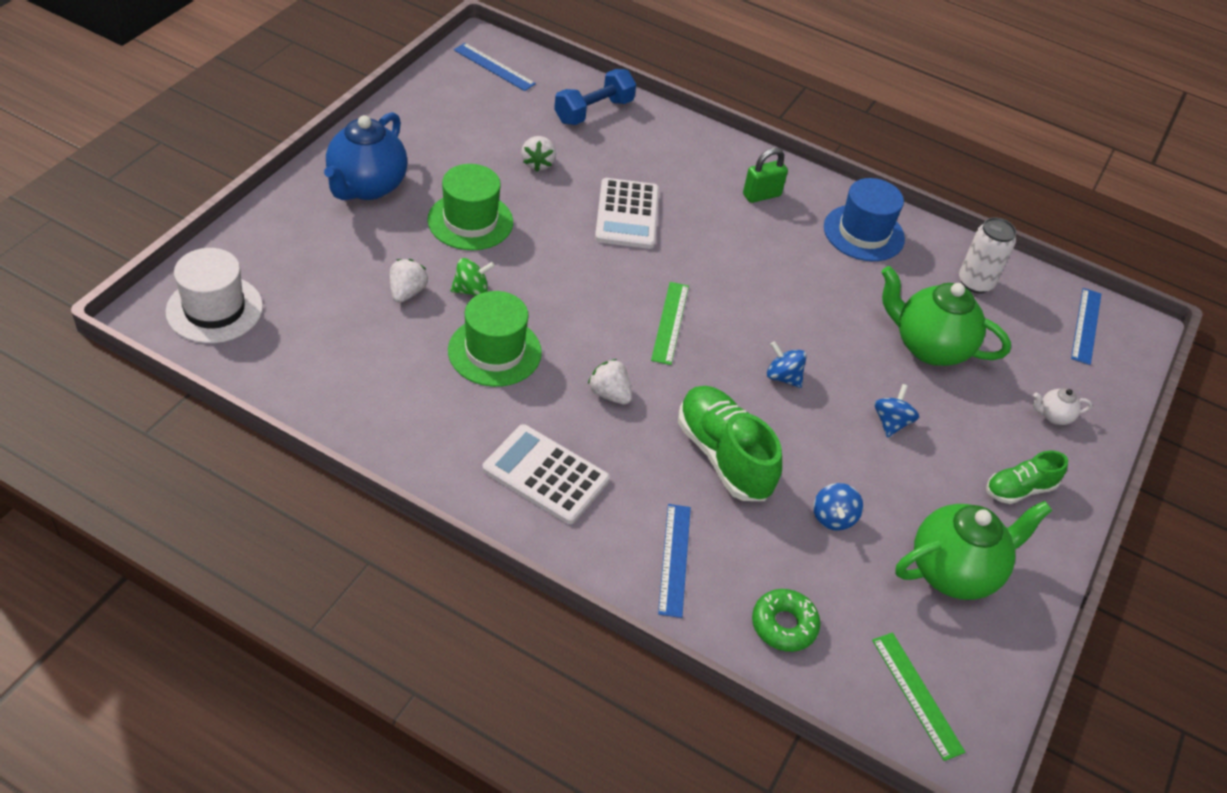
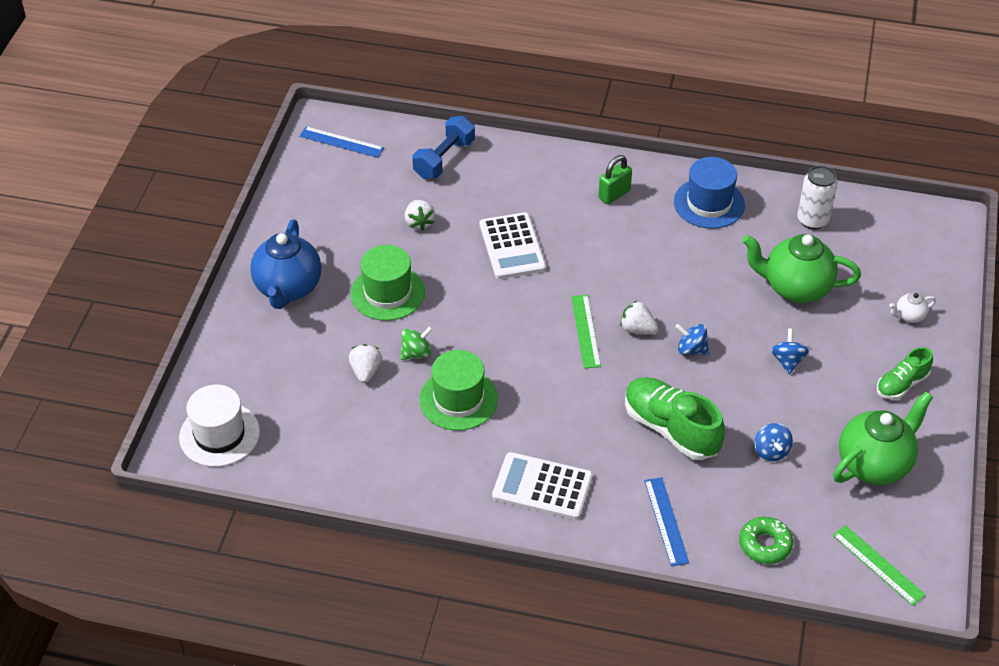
camera: 10 degrees left, 0 degrees up
white strawberry [588,359,632,405] -> white strawberry moved to [620,301,658,334]
blue ruler [1071,288,1101,365] -> none

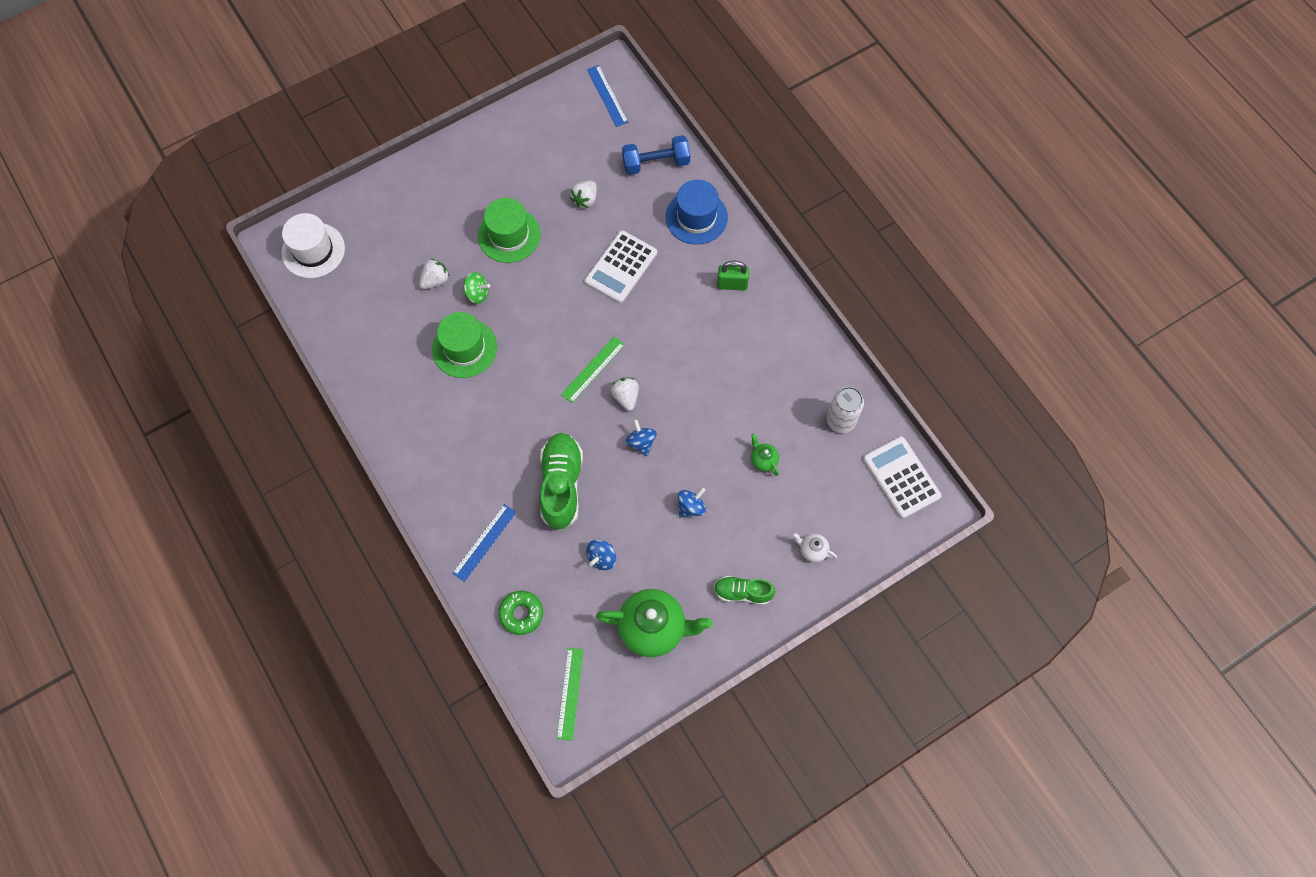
camera: 45 degrees right, 20 degrees up
blue teapot [250,219,321,309] -> none
white calculator [492,452,593,520] -> white calculator moved to [863,436,942,519]
blue hat [674,157,745,229] -> blue hat moved to [665,180,728,245]
green teapot [742,234,861,303] -> green teapot [751,433,779,476], size x0.44

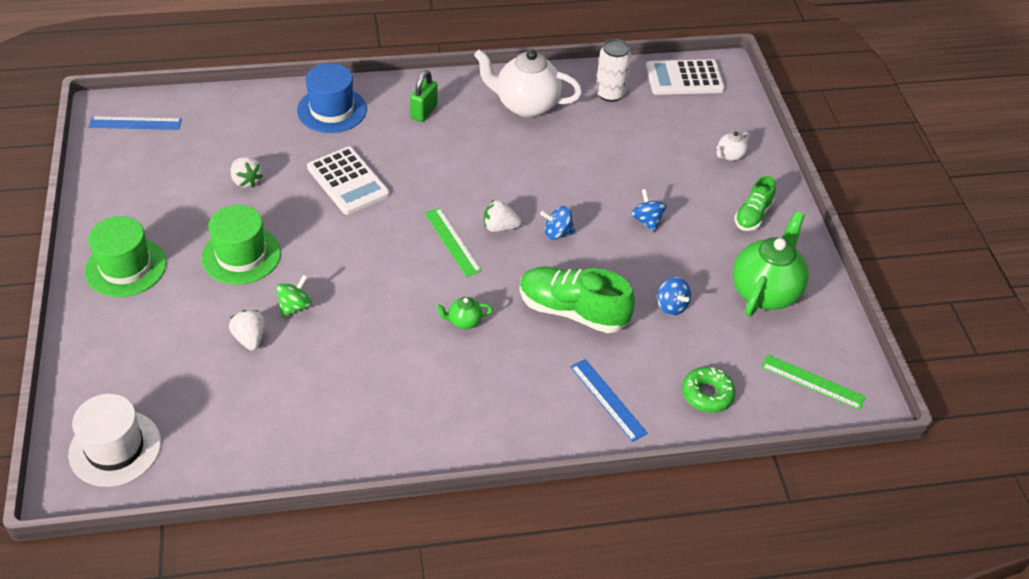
camera: 70 degrees left, 20 degrees down
green hat [432,312,497,378] -> green hat moved to [85,216,166,297]
blue dumbbell [622,135,690,175] -> none
green teapot [751,433,779,476] -> green teapot moved to [436,297,493,329]
none -> white teapot [474,49,582,117]

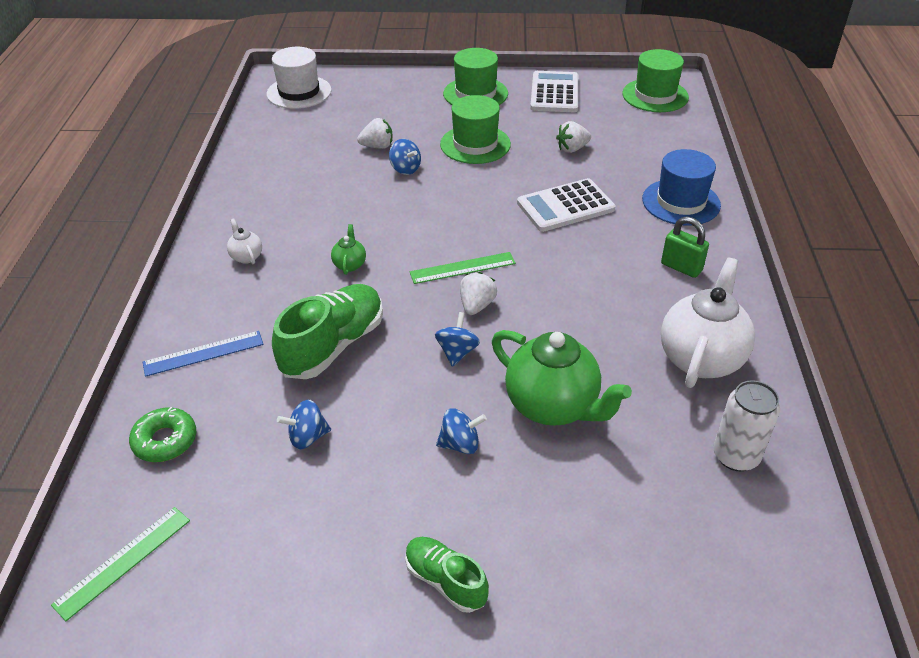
camera: 105 degrees right, 5 degrees down
blue ruler [89,116,182,130] -> green hat [622,49,689,112]
green spinning top [276,275,312,317] -> blue spinning top [389,139,421,175]
white calculator [646,59,725,95] -> white calculator moved to [530,71,578,112]
white teapot [716,131,750,161] -> white teapot moved to [227,219,262,264]
green teapot [733,211,809,316] -> green teapot moved to [492,330,632,426]

